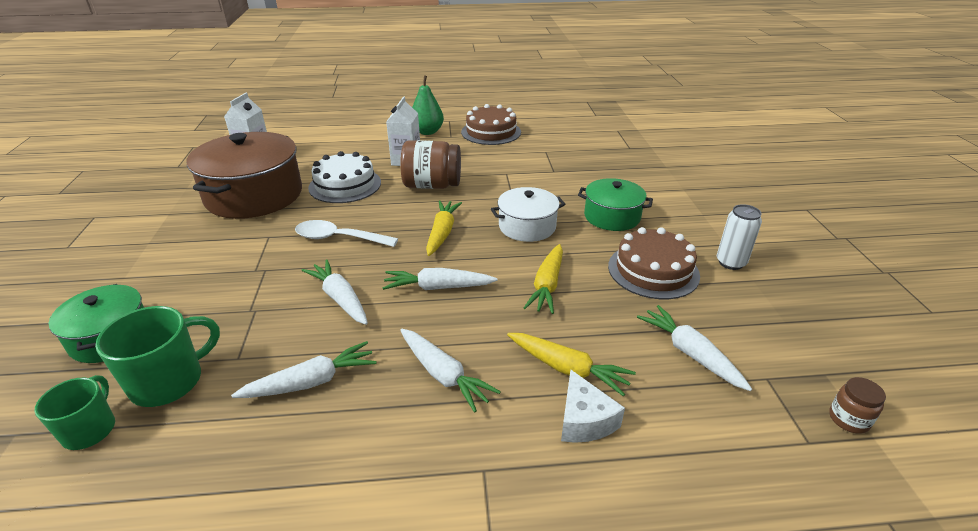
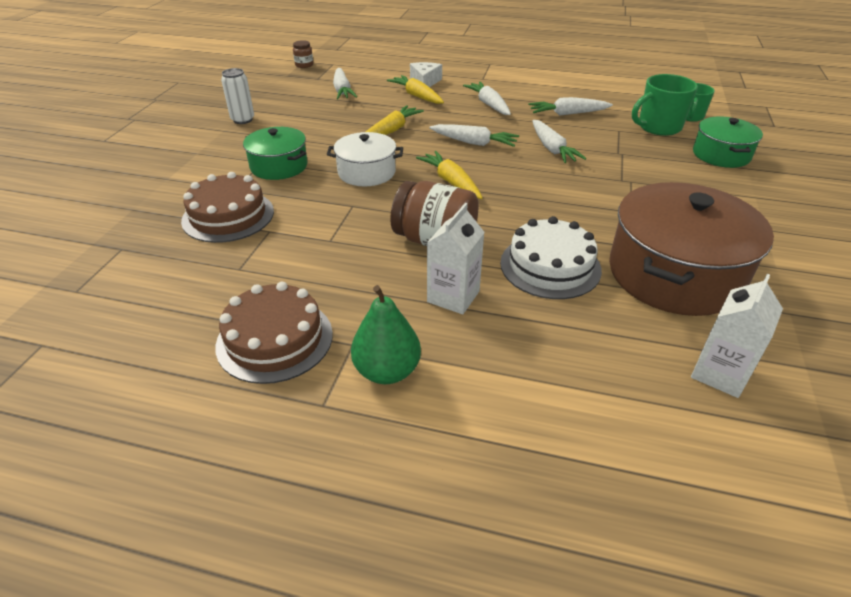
camera: 160 degrees left, 5 degrees up
white spoon [295,220,398,247] -> none
yellow carrot [426,201,462,256] -> yellow carrot turned 120 degrees clockwise [416,151,483,199]
brown cake [608,227,700,299] -> brown cake moved to [181,172,274,243]

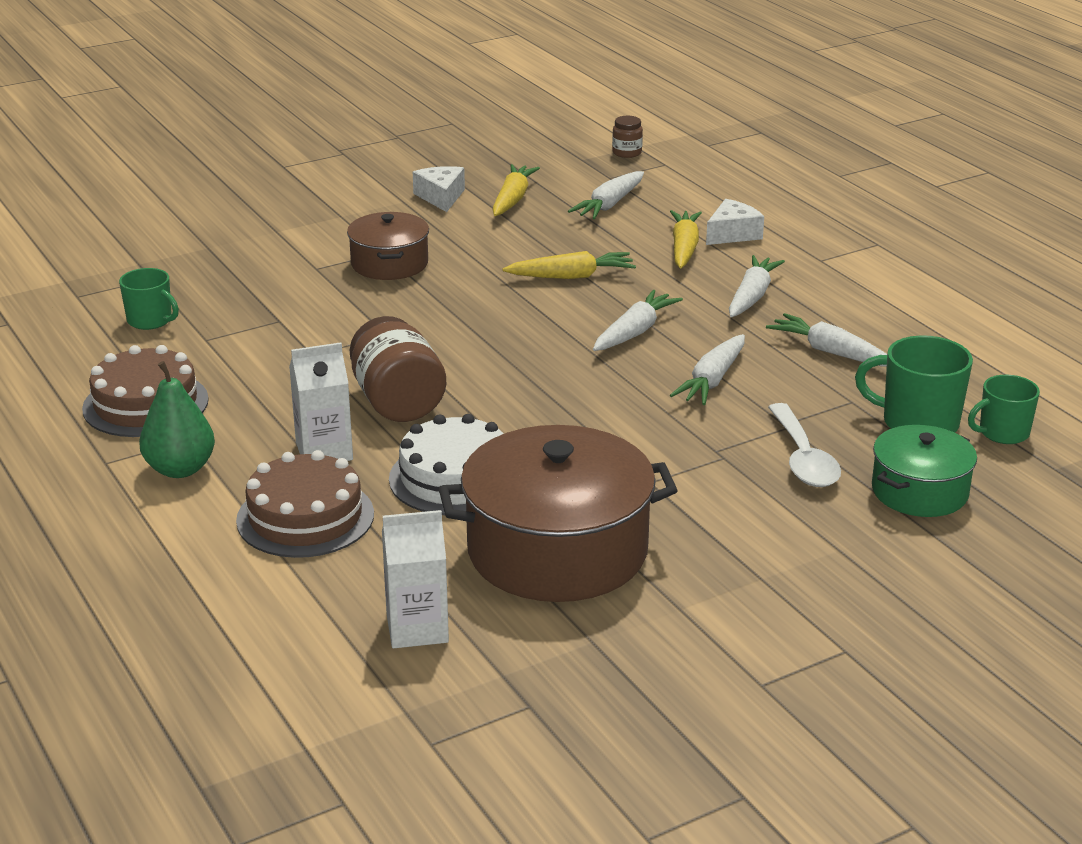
camera: 45 degrees right, 10 degrees down
brown cake [181,172,274,243] -> brown cake moved to [236,450,374,558]
white can [221,68,254,124] -> white cheese [413,166,465,212]
green pot [243,127,308,180] -> brown pot [347,212,429,280]
white pot [327,132,403,186] -> none
yellow carrot [416,151,483,199] -> yellow carrot moved to [493,164,540,216]
white carrot [429,124,519,147] -> white carrot turned 120 degrees counterclockwise [593,290,683,351]
none -> green mug [119,268,179,330]
none -> white spoon [768,403,841,487]

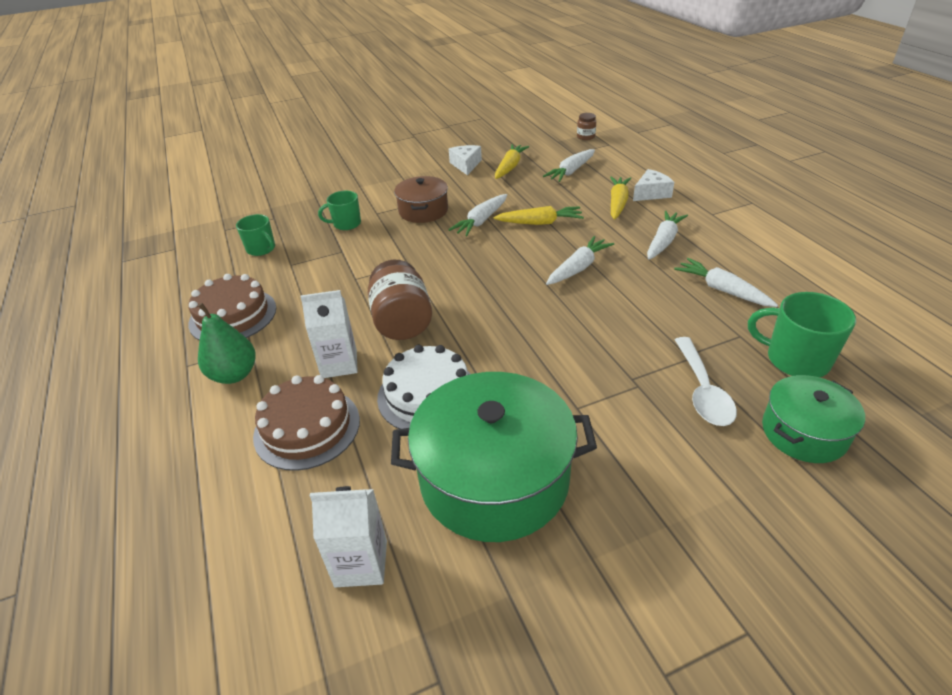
camera: 10 degrees right, 10 degrees up
brown pot [439,425,678,602] -> green pot [391,372,597,542]
white carrot [670,334,745,405] -> white carrot moved to [448,194,507,236]
green mug [968,375,1040,444] -> green mug moved to [318,191,361,230]

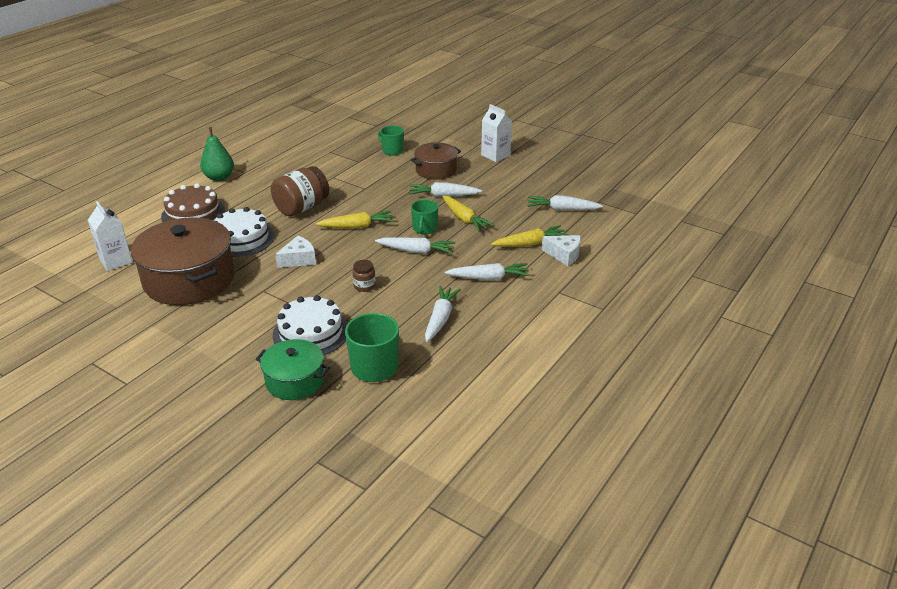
camera: 55 degrees right, 5 degrees down
brown cake [188,274,276,341] -> none
green mug [236,214,275,256] -> green mug moved to [411,199,438,235]
white carton [300,290,358,378] -> white carton moved to [481,104,512,162]
green pot [391,372,597,542] -> brown pot [131,217,235,305]
white cheese [449,145,482,175] -> white cheese moved to [275,236,316,268]
yellow carrot [495,144,529,179] -> yellow carrot moved to [316,211,394,228]
brown jar [577,113,596,140] -> brown jar moved to [352,260,376,292]
white spoon [675,337,737,426] -> white cake [273,295,348,355]

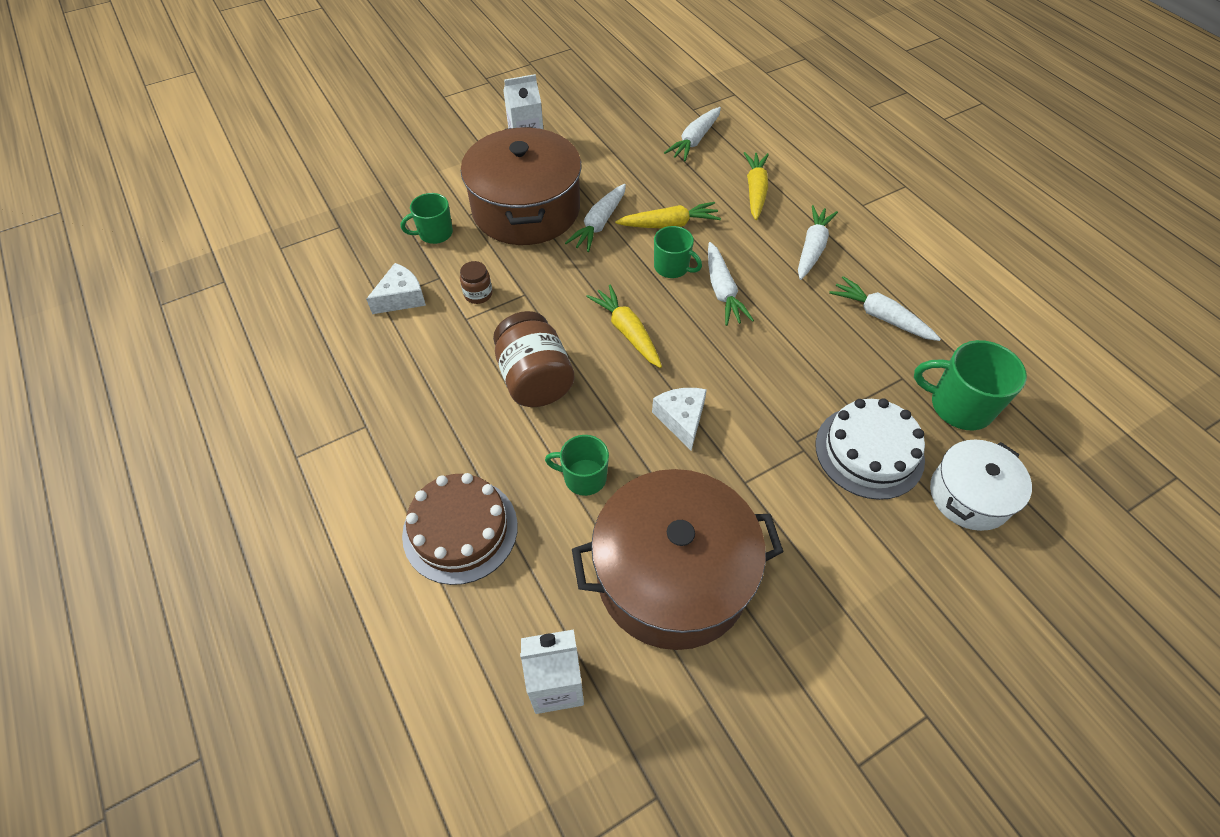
camera: 65 degrees left, 20 degrees up
green pear [200,127,234,181] -> none
white cake [214,207,275,257] -> green mug [545,435,609,496]
green pot [256,339,330,400] -> white pot [930,440,1032,531]
yellow carrot [316,211,394,228] -> yellow carrot turned 45 degrees counterclockwise [586,285,662,368]
brown jar [352,260,376,292] -> brown jar moved to [460,261,492,304]
white carrot [375,237,456,254] -> white carrot turned 135 degrees clockwise [708,242,754,326]
brown pot [411,142,461,180] -> brown pot [461,127,581,245], size x1.79
white cheese [542,235,581,266] -> white cheese moved to [366,263,426,314]

